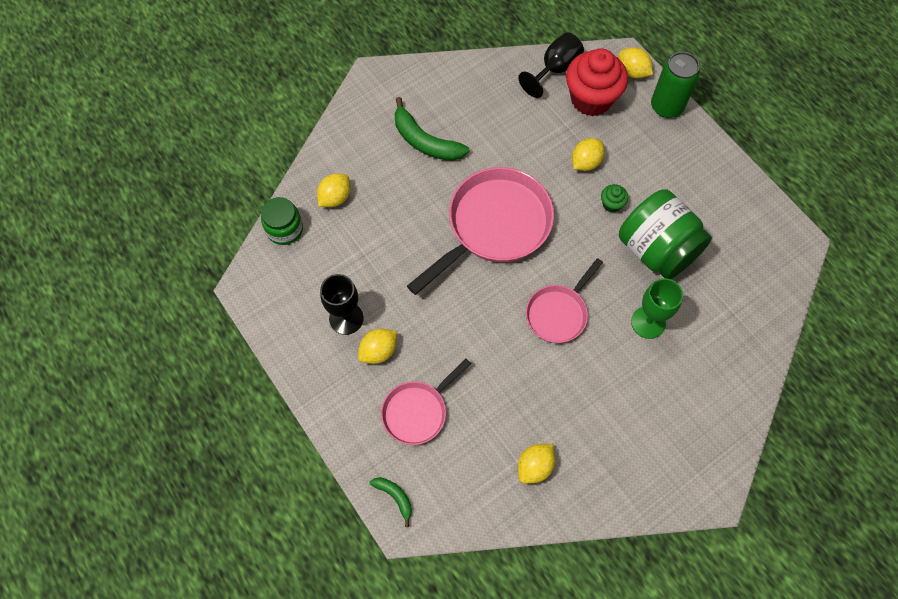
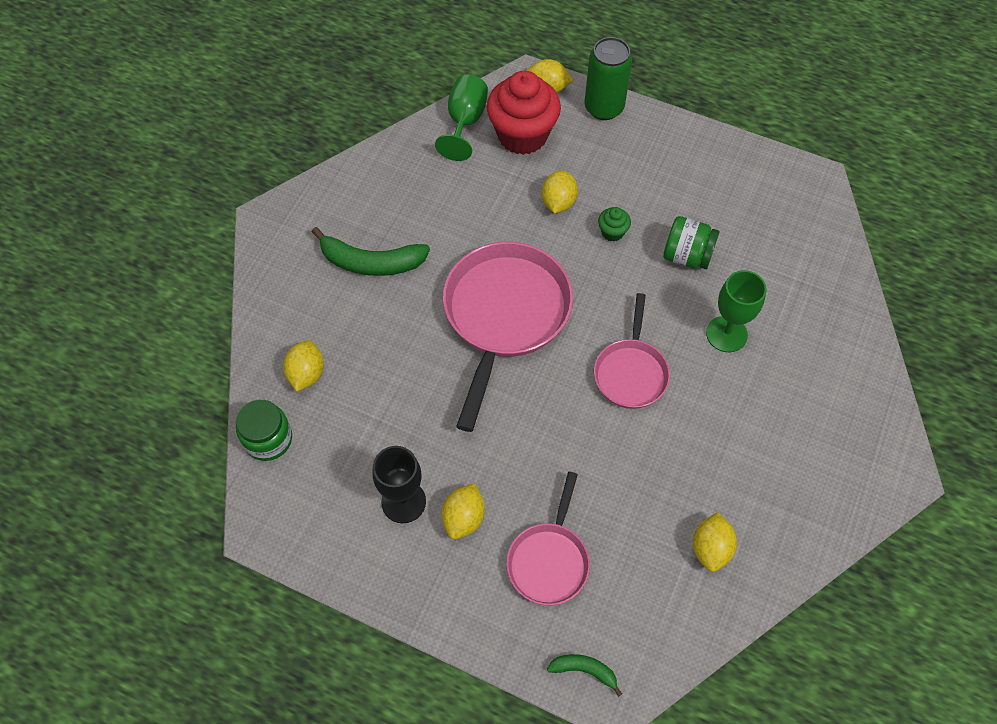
camera: 30 degrees left, 5 degrees down
black goblet [518,32,584,98] -> green goblet [435,75,488,161]
green jar [619,189,712,279] -> green jar [663,216,720,269], size x0.57

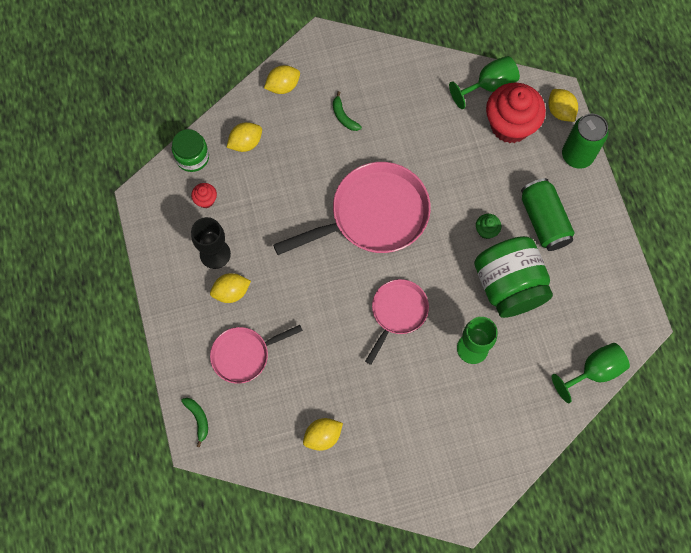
camera: 50 degrees right, 10 degrees up
green banana [312,227,430,276] -> green banana [333,91,362,131], size x0.52
yellow lemon [542,170,578,213] -> yellow lemon moved to [264,65,300,94]
pink pan [594,293,670,409] -> pink pan turned 150 degrees clockwise [365,279,429,365]
green jar [663,216,720,269] -> green jar [474,236,553,318], size x1.76
none -> red cupcake [191,183,217,208]
none -> green can [521,178,575,251]
none -> green goblet [552,343,630,403]

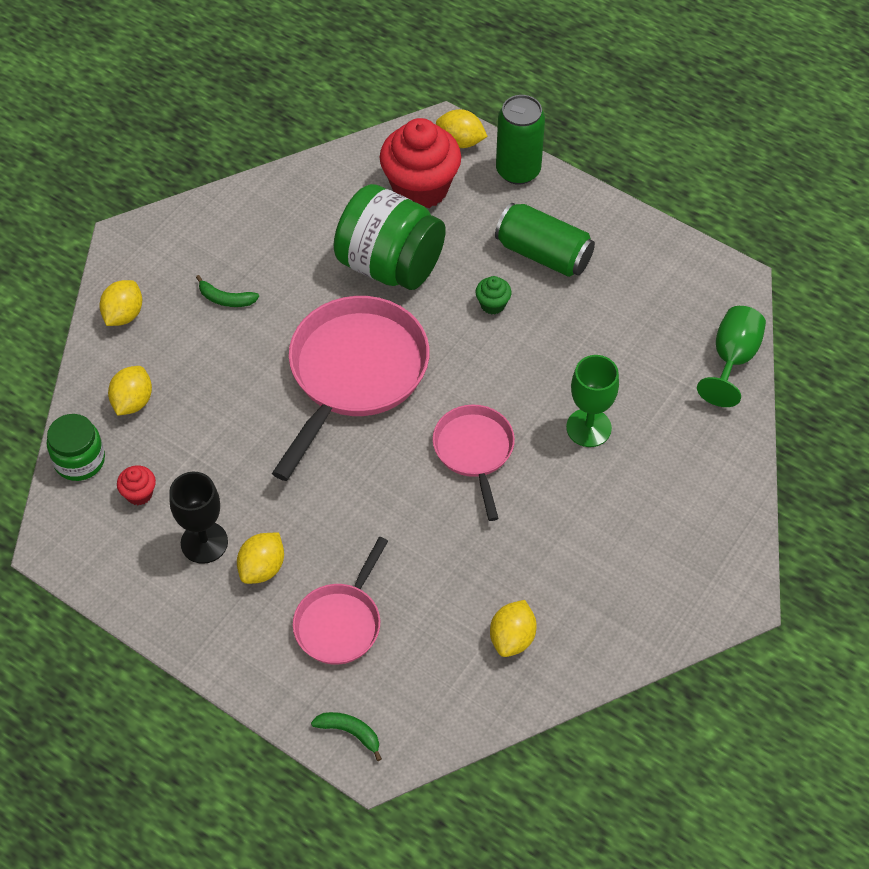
camera: 40 degrees left, 15 degrees down
green goblet [449,56,520,109] -> none
green jar [474,236,553,318] -> green jar moved to [334,184,446,290]

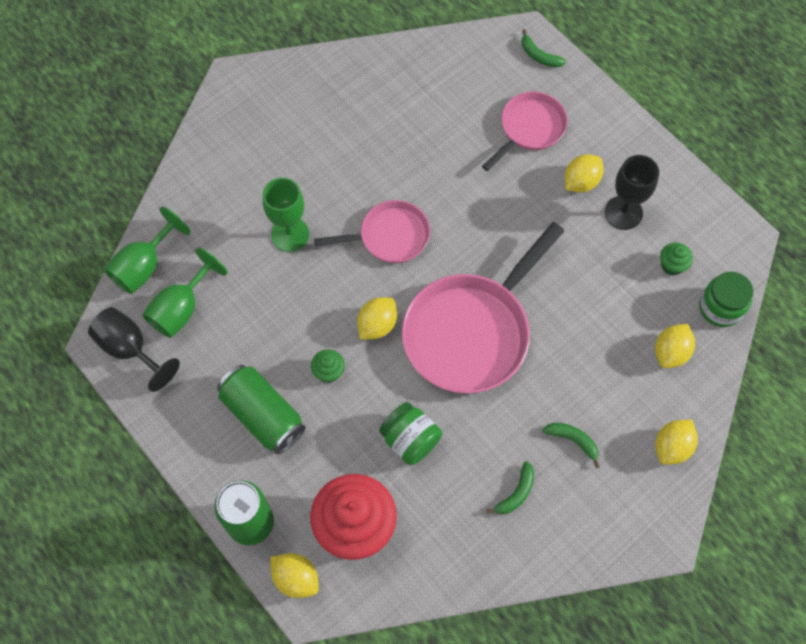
camera: 165 degrees left, 10 degrees up
red cupcake [117,465,156,505] -> green cupcake [660,242,693,276]
green jar [334,184,446,290] -> green jar [379,402,442,465], size x0.57
pink pan [432,404,515,521] -> pink pan turned 105 degrees counterclockwise [314,200,430,263]
yellow lemon [490,600,537,657] -> yellow lemon moved to [357,297,397,339]
none -> black goblet [88,307,180,392]
none -> green goblet [142,248,228,338]
none -> green banana [486,461,534,514]

